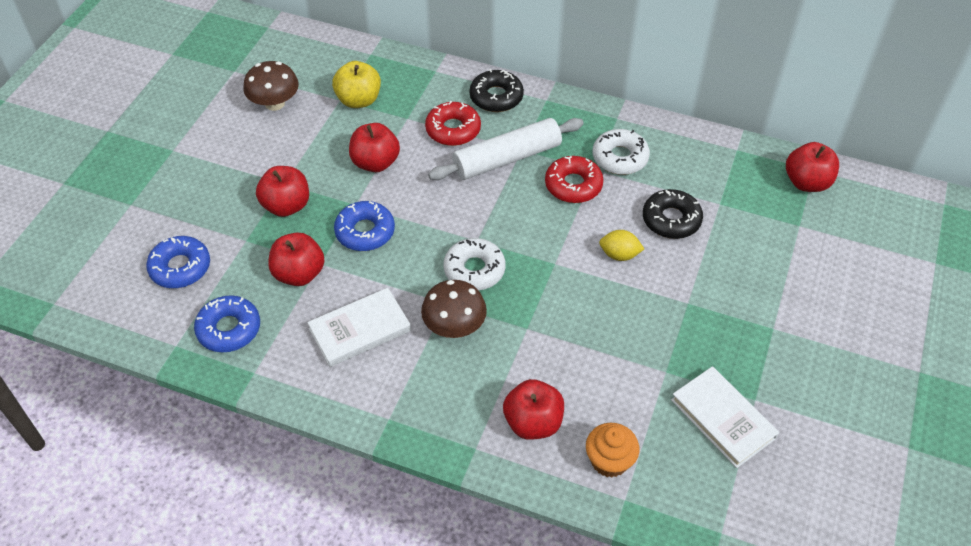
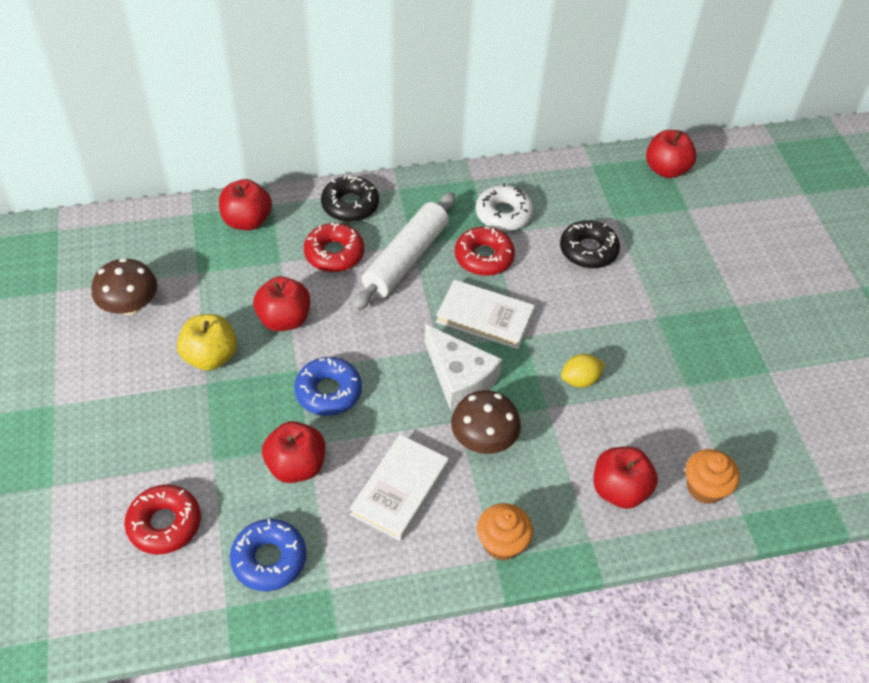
camera: 35 degrees left, 0 degrees up
blue donut [146,236,210,288] -> red donut [125,485,201,554]
red apple [256,166,309,217] -> red apple moved to [219,179,272,230]
yellow apple [332,61,381,108] -> yellow apple moved to [177,314,237,371]
white donut [444,238,505,291] -> white cheese [425,324,502,410]
yellow lemon [599,230,644,261] -> yellow lemon moved to [561,354,605,388]
white book [671,366,779,468] -> white book moved to [436,280,535,349]
none -> orange cupcake [477,503,533,561]

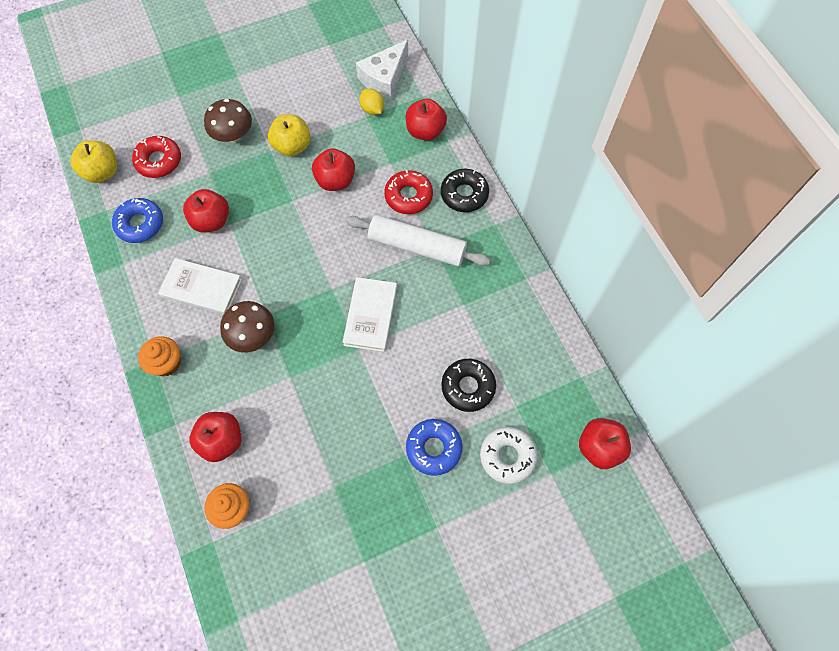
camera: 80 degrees right, 15 degrees up
brown mushroom [92,258,157,315] -> brown mushroom moved to [204,99,252,142]
blue donut [294,357,362,416] -> blue donut moved to [406,419,463,476]
white cheese [425,324,502,410] -> white cheese moved to [356,40,408,99]
red donut [455,227,515,276] -> none
white donut [476,183,534,231] -> white donut moved to [480,427,537,484]
yellow lemon [561,354,605,388] -> yellow lemon moved to [359,88,384,115]
none -> yellow apple [71,141,117,183]

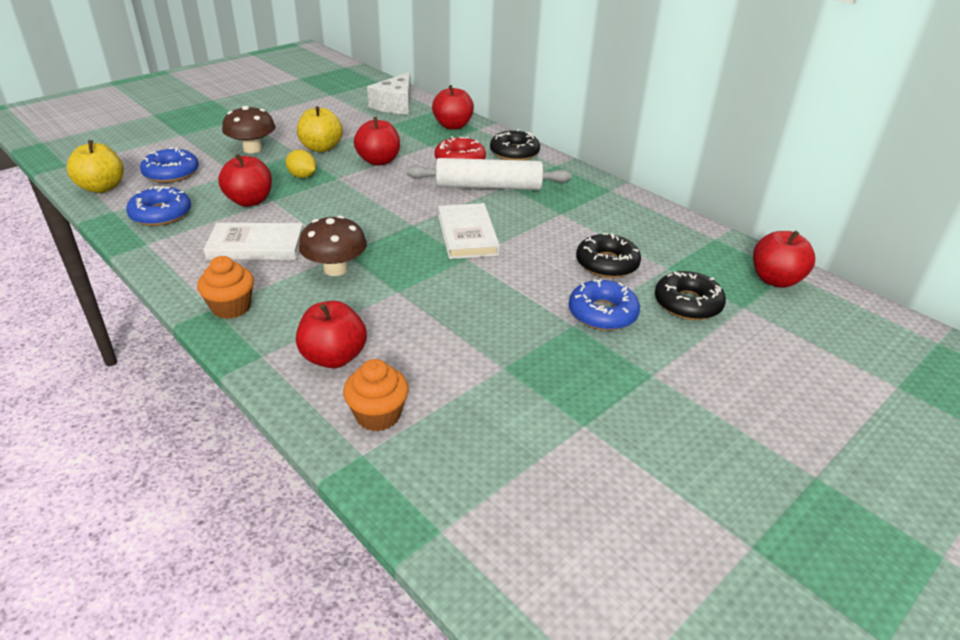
camera: 20 degrees left, 30 degrees down
red donut [132,136,181,178] -> blue donut [140,148,199,183]
yellow lemon [359,88,384,115] -> yellow lemon moved to [285,150,316,178]
white donut [480,427,537,484] -> black donut [655,271,726,320]

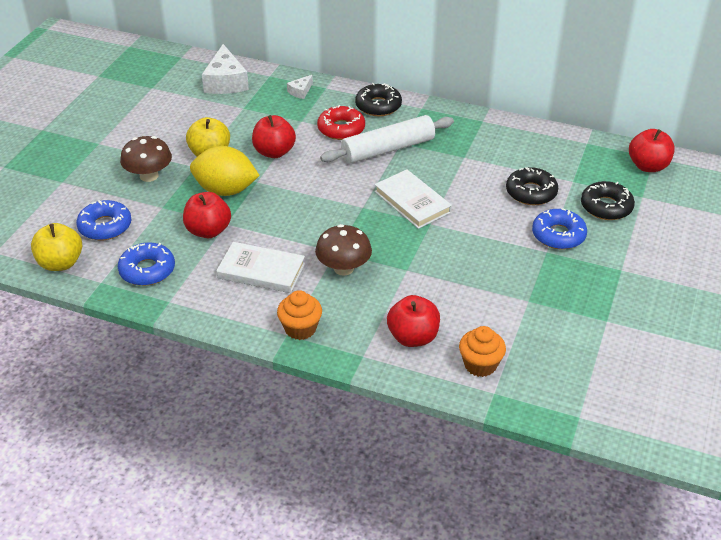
camera: 25 degrees left, 5 degrees up
white book [203,223,303,260] -> white book turned 45 degrees clockwise [216,242,305,293]
yellow lemon [285,150,316,178] -> yellow lemon [190,146,260,196], size x1.89
red apple [432,85,474,130] -> white cheese [287,75,313,99]

